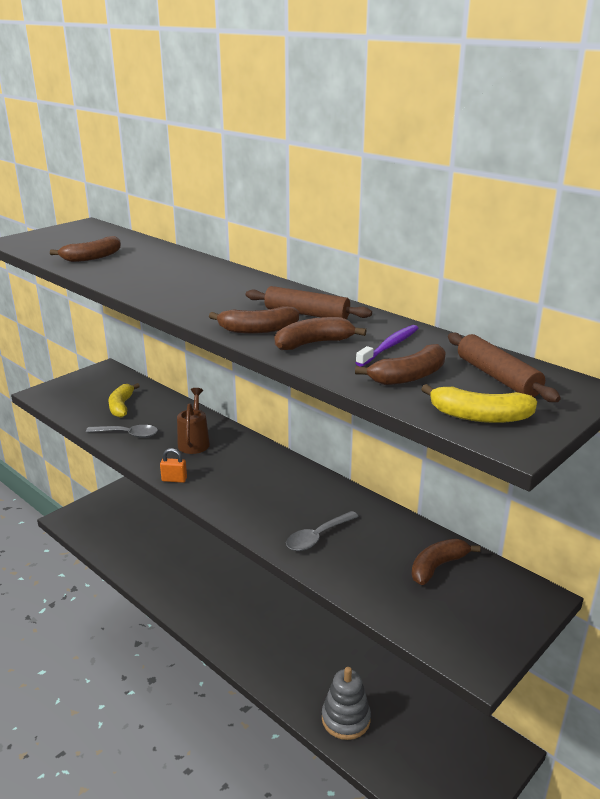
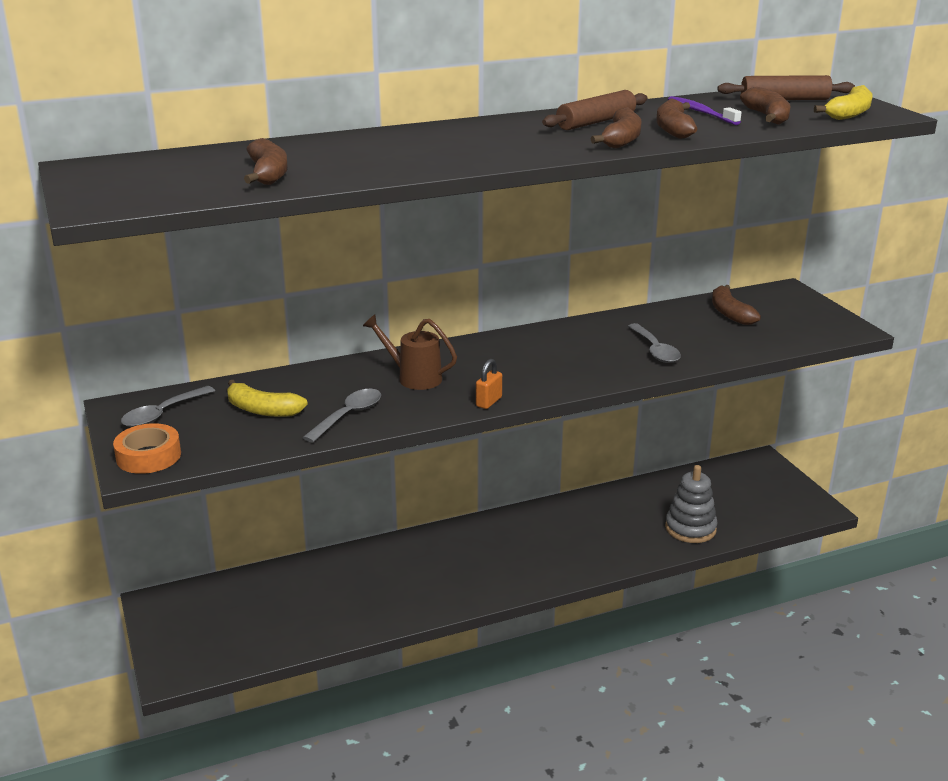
camera: 65 degrees left, 0 degrees up
none -> orange tape [113,423,181,474]
none -> grey spoon [121,386,215,427]

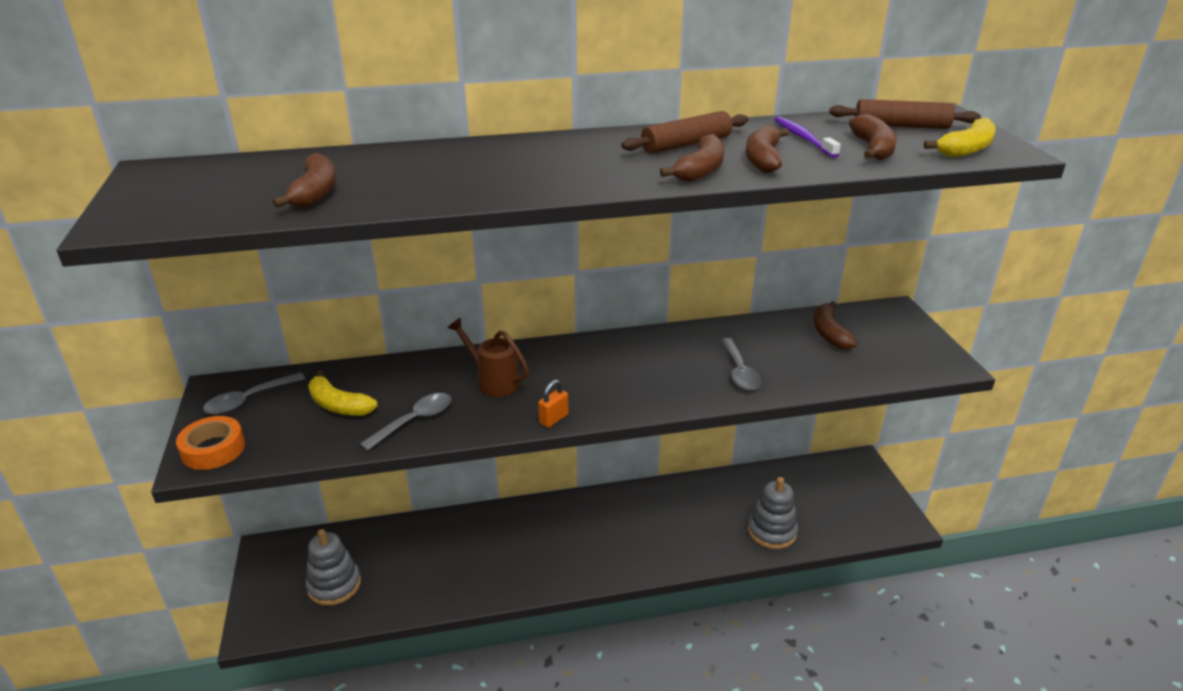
camera: 10 degrees right, 5 degrees up
none -> grey stacking toy [306,529,361,606]

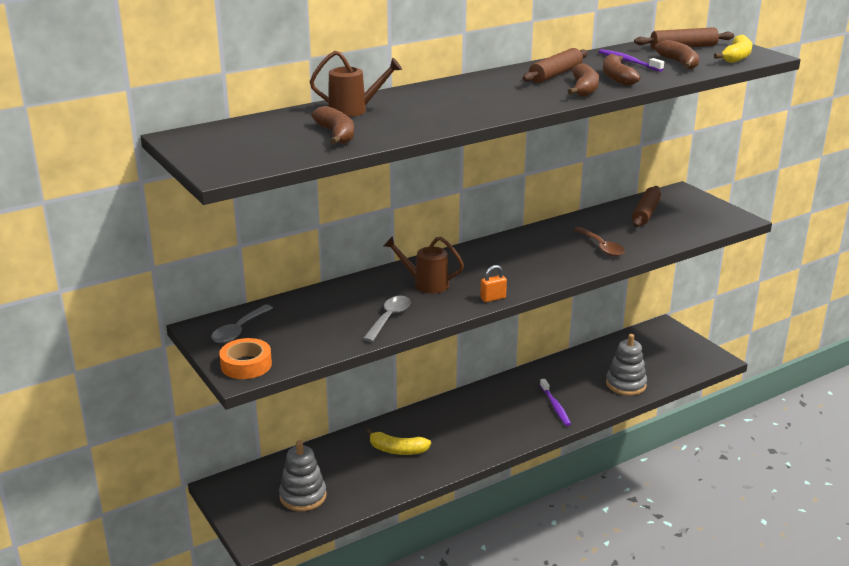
camera: 20 degrees left, 5 degrees down
yellow banana [308,370,378,416] -> yellow banana moved to [366,429,431,455]
orange padlock [538,380,568,428] -> orange padlock turned 45 degrees clockwise [480,265,507,302]
grey spoon [721,338,762,390] -> brown spoon [574,227,625,256]
brown banana [814,301,857,350] -> brown rolling pin [632,186,661,227]
none -> brown watering can [310,51,402,117]
none -> purple toothbrush [540,379,571,426]

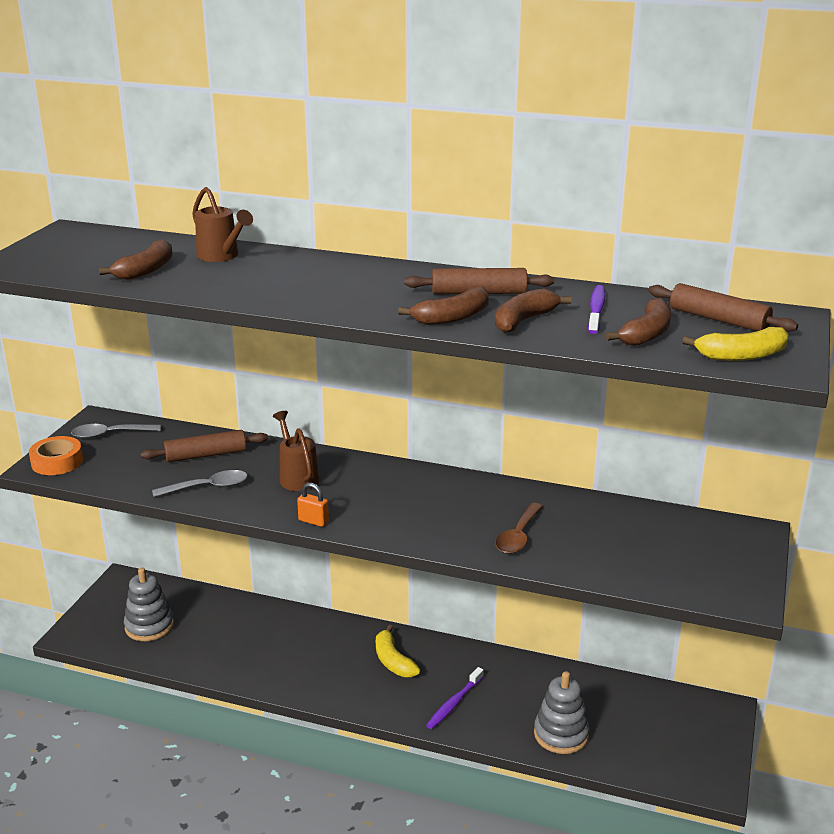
camera: 50 degrees right, 0 degrees up
yellow banana [366,429,431,455] -> yellow banana moved to [376,625,420,677]
brown rolling pin [632,186,661,227] -> brown rolling pin moved to [141,430,268,462]

